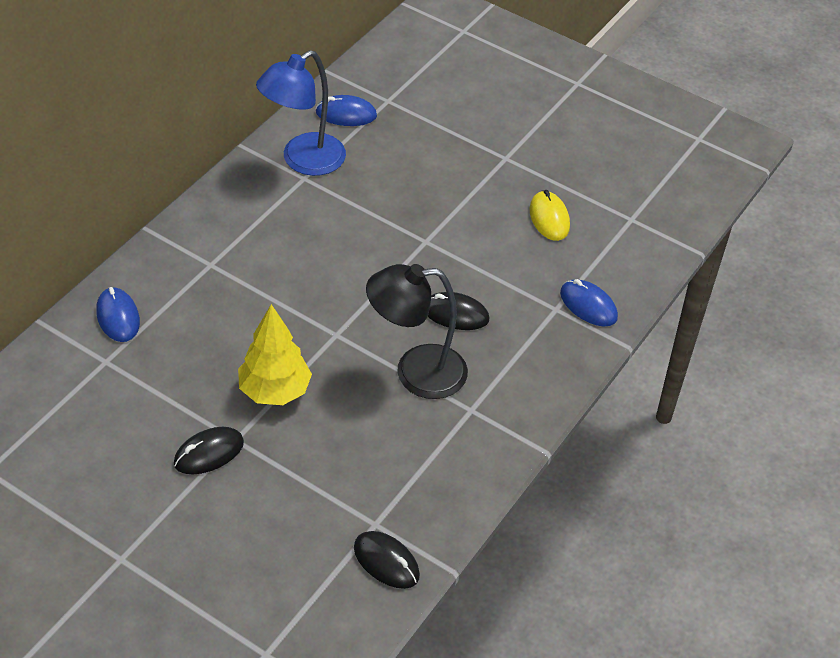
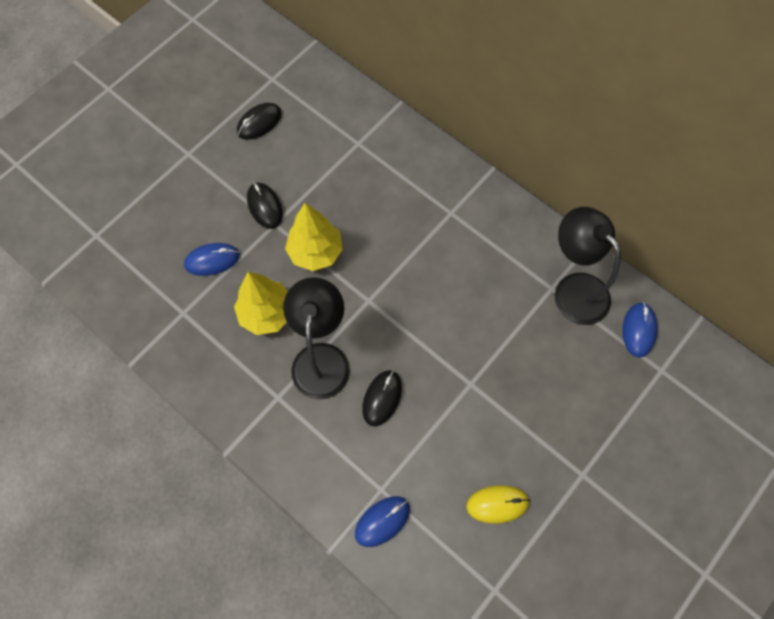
camera: 100 degrees right, 20 degrees up
blue mouse [96,287,140,342] -> blue mouse moved to [184,243,240,276]
blue lamp [256,50,346,176] -> black lamp [555,207,621,325]
black mouse [354,531,420,589] -> black mouse moved to [237,103,282,140]
none -> yellow tree [234,272,288,335]

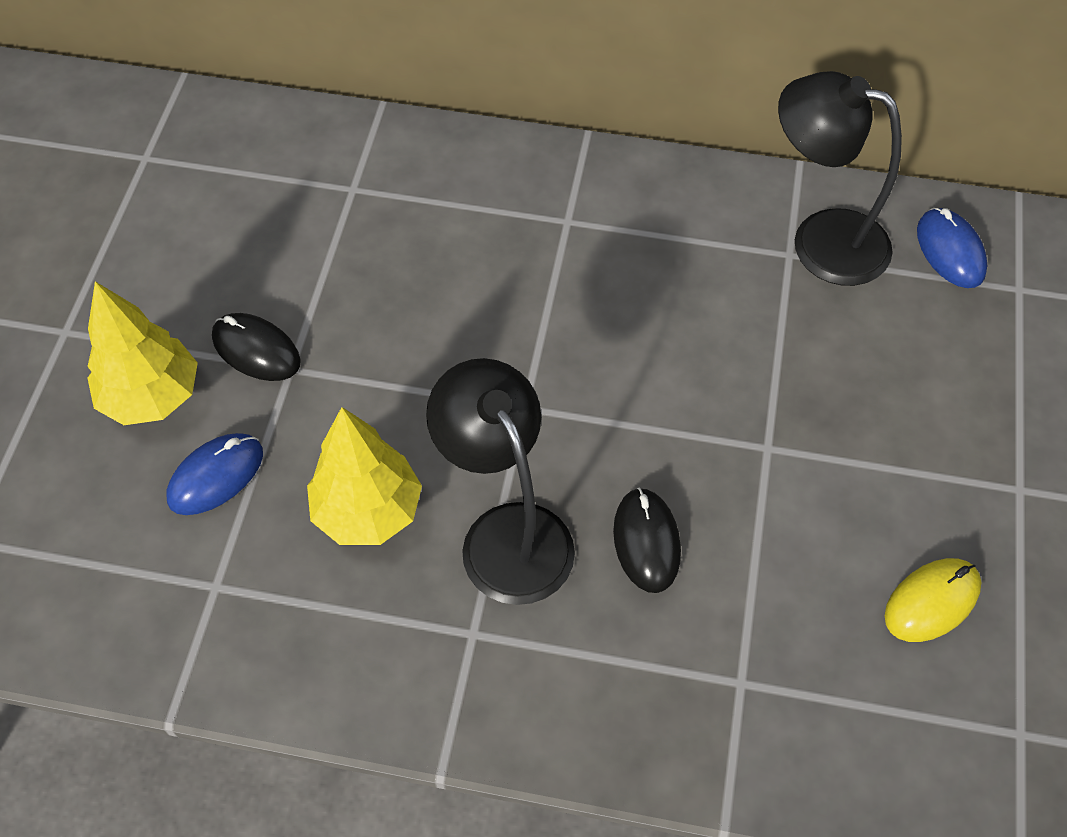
camera: 30 degrees left, 10 degrees down
black mouse [237,103,282,140] -> none
yellow tree [285,203,343,271] -> yellow tree moved to [87,281,198,425]
blue mouse [355,496,410,547] -> none

